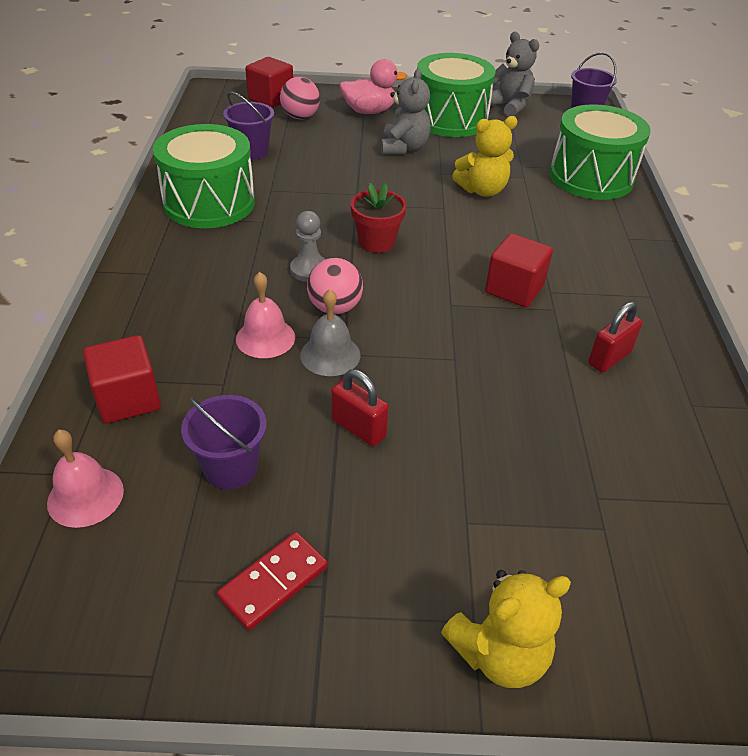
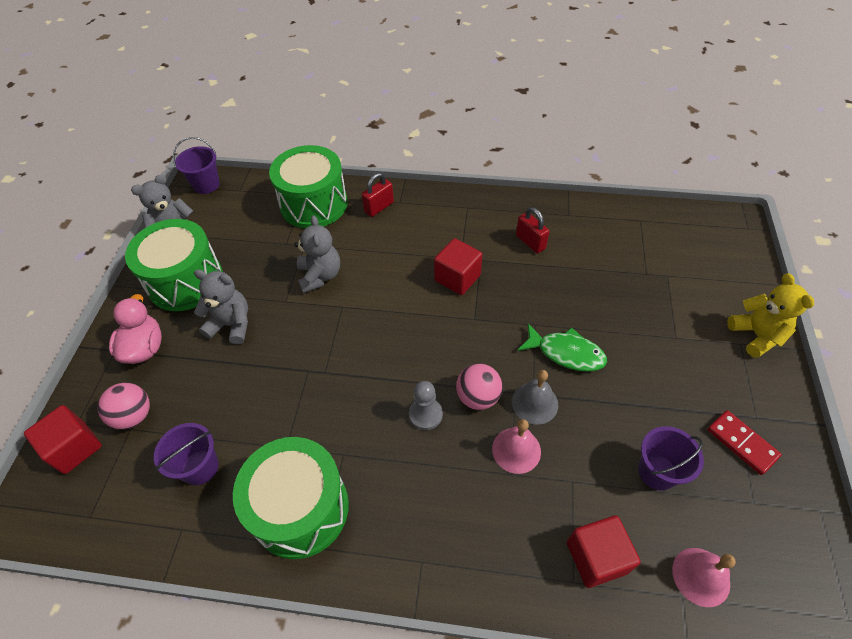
camera: 80 degrees left, 10 degrees up
red padlock [331,369,389,446] -> red padlock moved to [362,173,394,217]
red flower pot [351,183,406,253] -> none
yellow teddy bear [452,116,518,197] -> grey teddy bear [294,215,340,293]
none -> green fish [517,323,607,372]

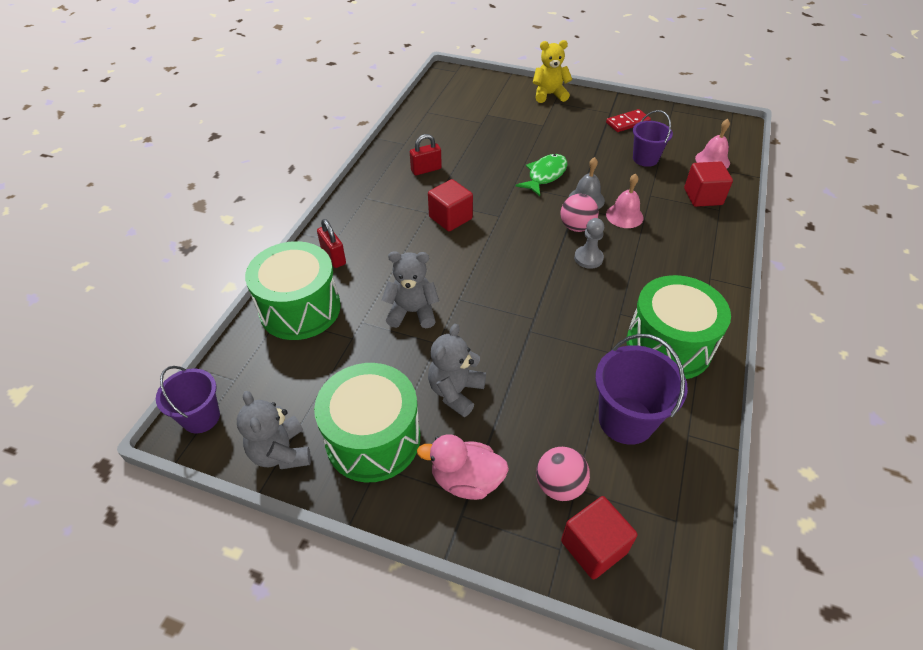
camera: 80 degrees left, 5 degrees down
purple bucket [154,423,219,485] -> purple bucket [595,334,688,445], size x1.50

